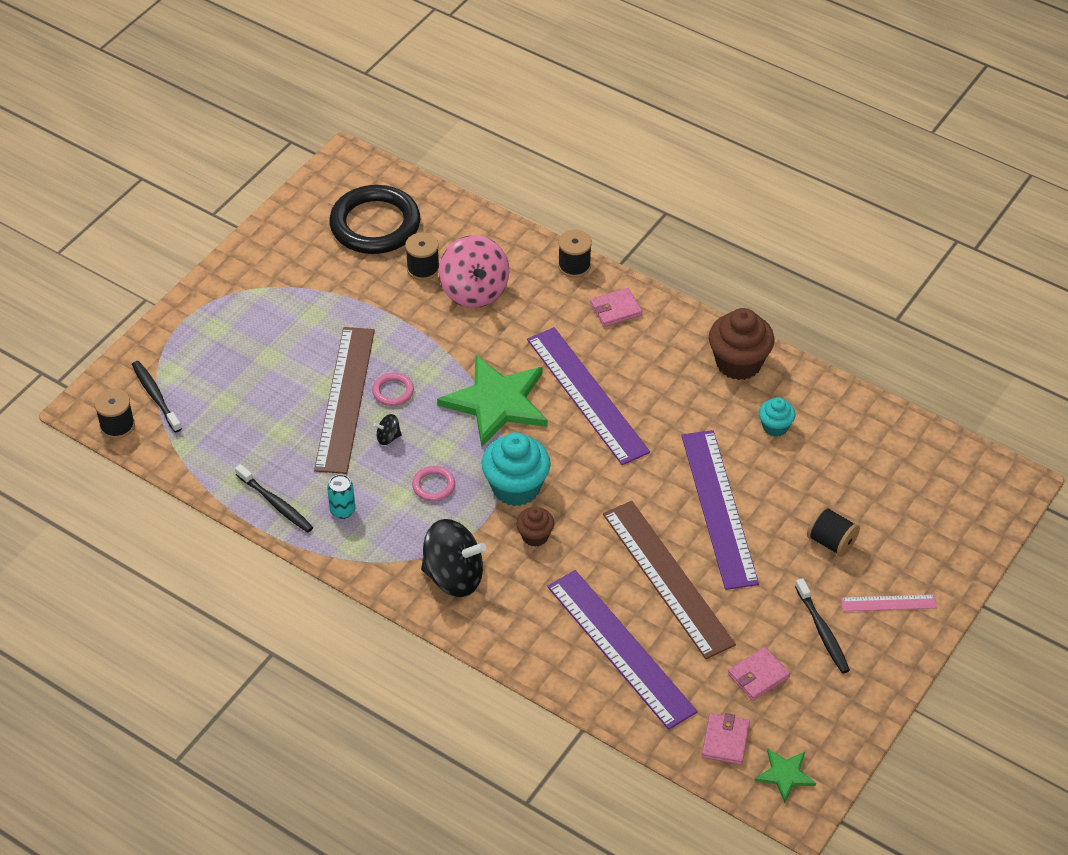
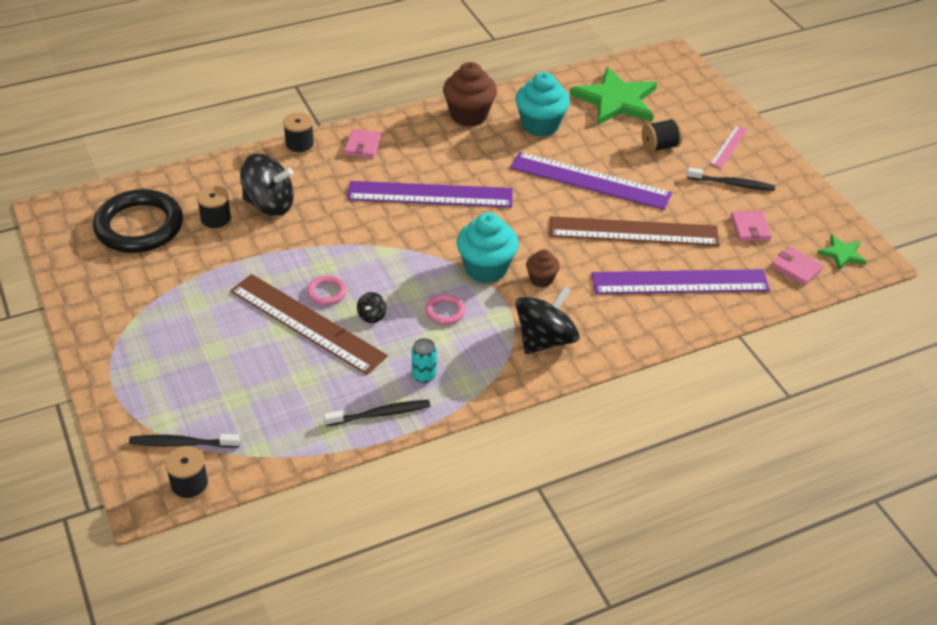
camera: 60 degrees left, 5 degrees down
green star [437,354,548,447] -> green star moved to [570,67,657,126]
pink spinning top [438,235,509,308] -> black spinning top [240,154,294,216]
turquoise cupcake [759,397,796,437] -> turquoise cupcake [515,72,570,137], size x1.83

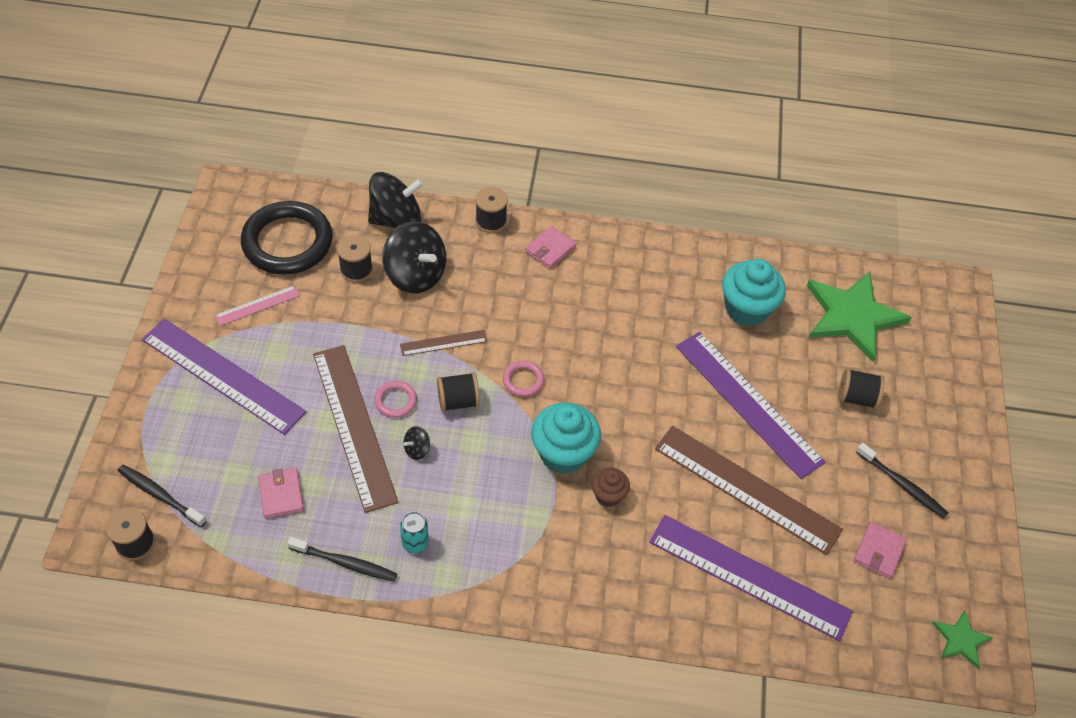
camera: 30 degrees right, 10 degrees up
purple ruler [347,181,513,208] -> purple ruler moved to [142,319,307,435]
pink ring [425,294,465,325] -> pink ring moved to [503,361,544,397]
brown cupcake [443,62,497,126] -> none
black spinning top [516,286,580,354] -> black spinning top moved to [368,172,424,228]
pink ruler [710,125,748,168] -> pink ruler moved to [214,285,300,326]
pink wallet [771,247,823,286] -> pink wallet moved to [258,468,304,519]
none -> brown ruler [400,330,487,356]
none -> black spool [437,372,480,412]

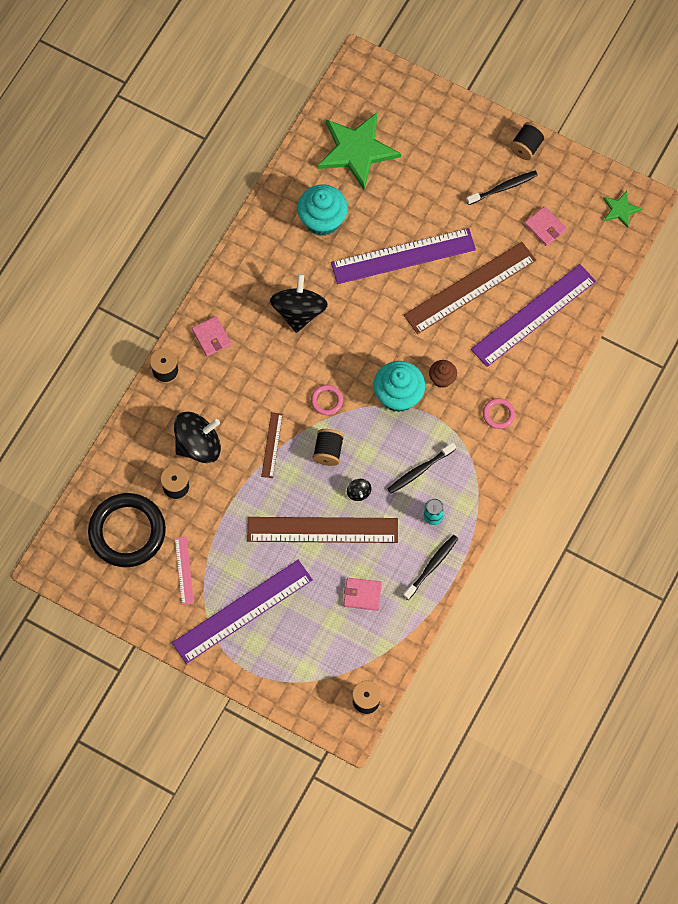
camera: 65 degrees left, 15 degrees up
black toothbrush [118,464,207,527] -> black toothbrush moved to [388,442,456,494]
black spinning top [368,172,424,228] -> black spinning top moved to [270,273,328,333]
pink ring [374,381,417,418] -> pink ring moved to [483,398,515,429]
black spool [838,368,885,409] -> black spool moved to [510,122,546,160]

